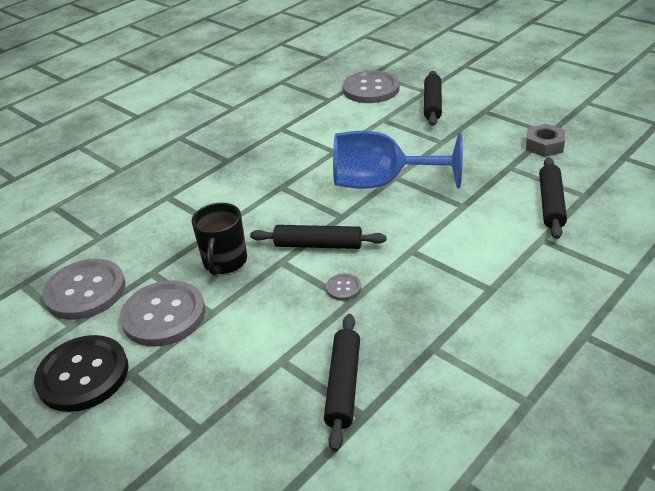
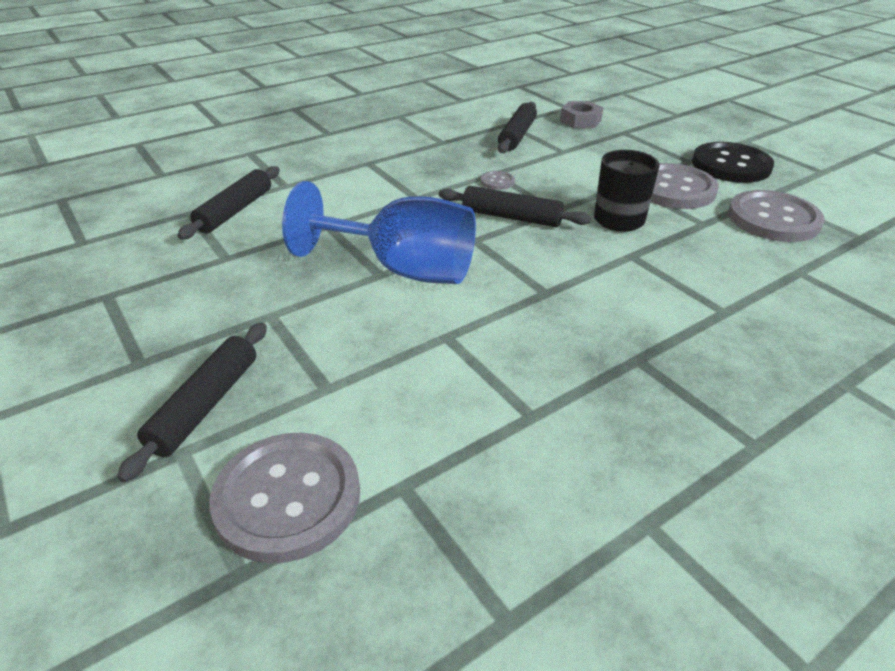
camera: 170 degrees left, 0 degrees up
grey nut [526,124,565,157] -> grey nut moved to [560,101,603,128]

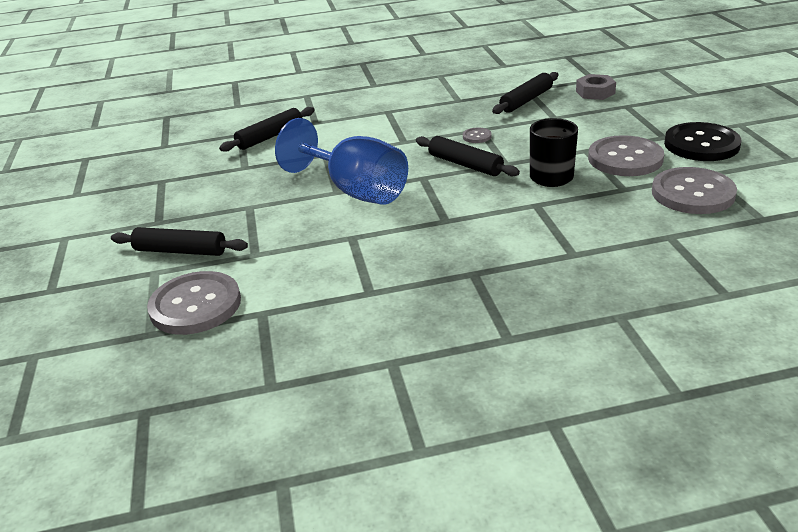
camera: 25 degrees right, 5 degrees down
black rolling pin [117,323,267,482] -> black rolling pin turned 60 degrees clockwise [111,227,248,256]

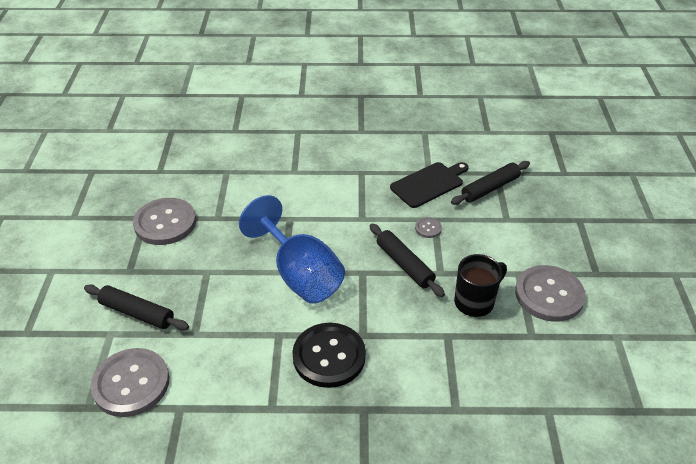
camera: 10 degrees right, 10 degrees up
black rolling pin [219,107,315,152] -> none
grey nut [576,74,616,100] -> none
grey button [652,167,737,214] -> grey button moved to [133,198,196,245]
black button [664,122,741,161] -> black button moved to [292,323,366,388]
none -> black cutting board [390,162,469,208]

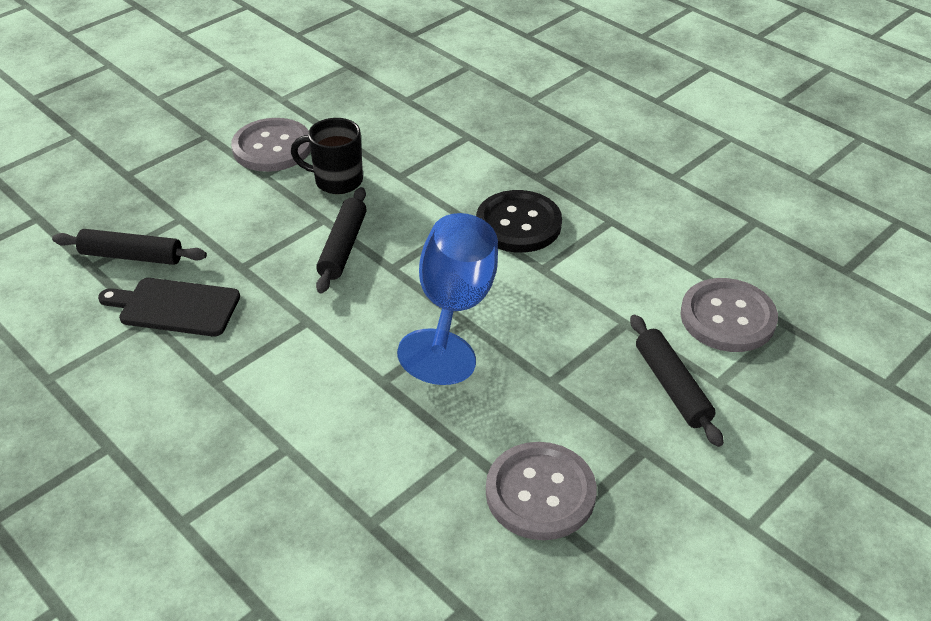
camera: 135 degrees left, 0 degrees up
grey button [415,217,442,238] -> none

